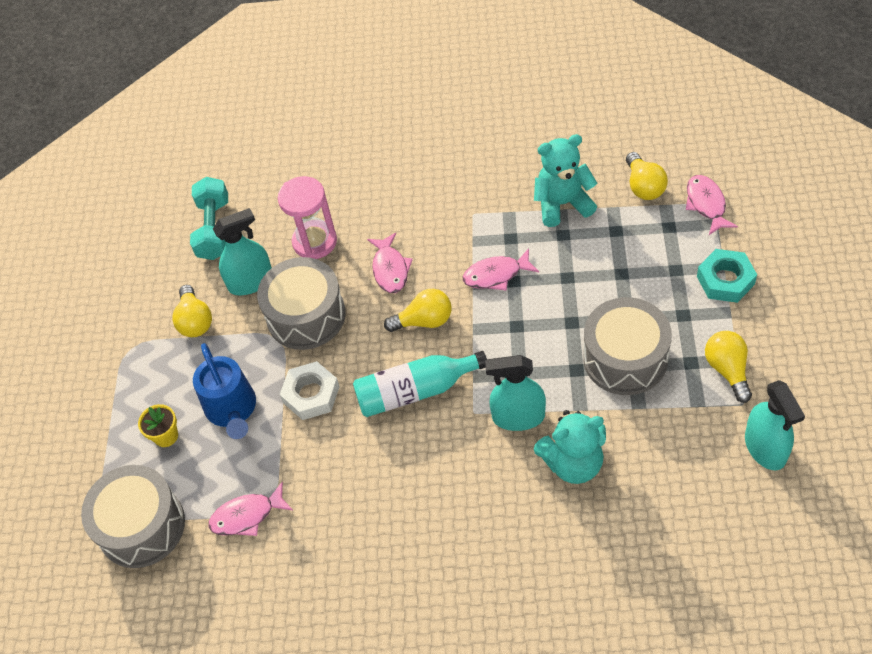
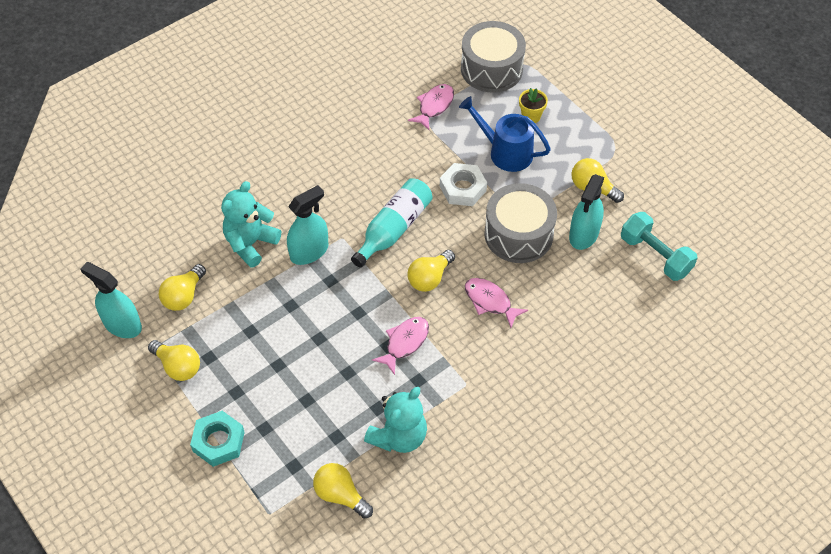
camera: 135 degrees right, 0 degrees up
pink hourglass [278,176,337,259] -> none
grey drum [583,297,672,395] -> none
pink fish [686,175,738,235] -> none
none -> yellow light bulb [159,264,206,311]

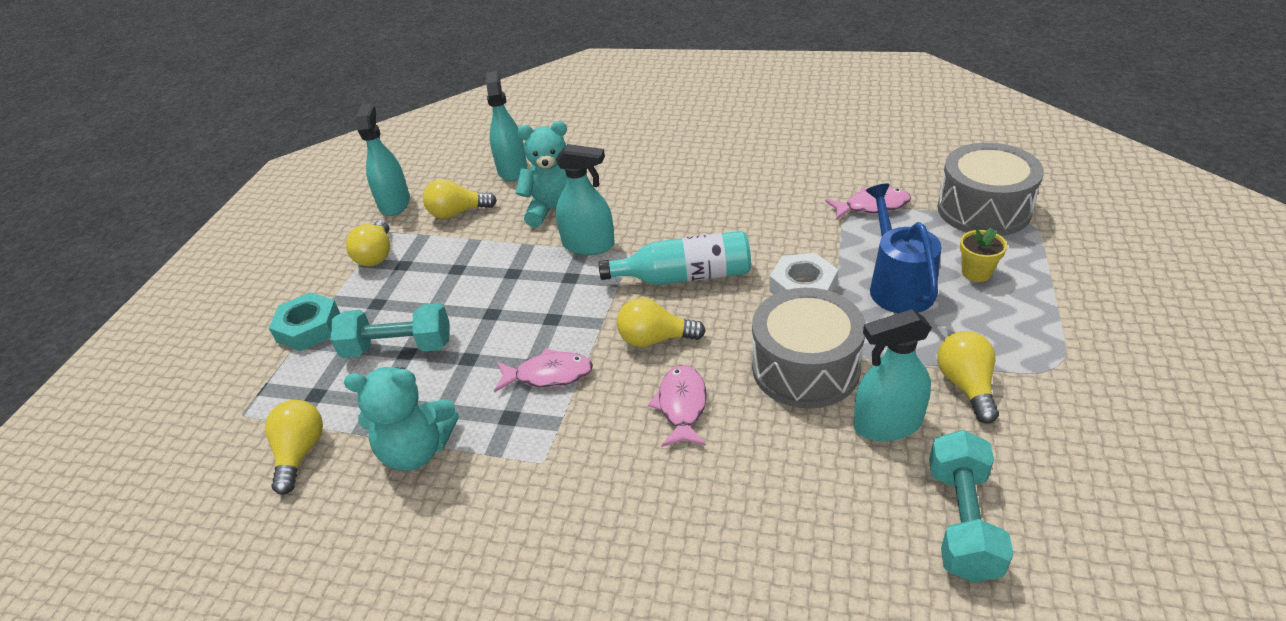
camera: 55 degrees right, 15 degrees down
none -> turquoise dumbbell [331,303,449,358]
none -> turquoise spray bottle [486,71,527,181]

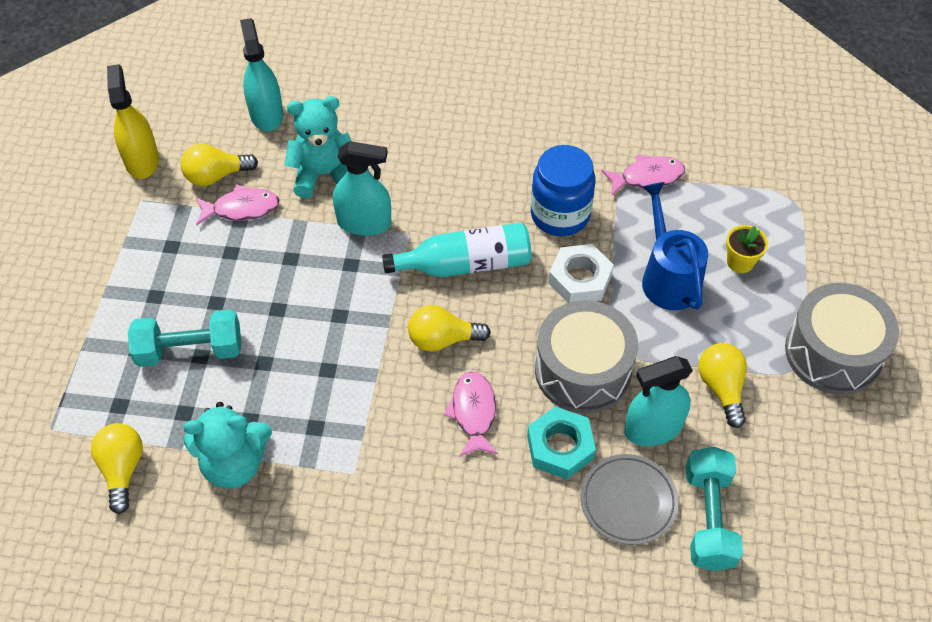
camera: 10 degrees left, 15 degrees up
turquoise nut [269,292,340,351] -> turquoise nut moved to [527,406,596,479]
yellow light bulb [346,220,390,266] -> none
turquoise spray bottle [356,103,410,216] -> yellow spray bottle [107,64,159,179]
pink fish [494,348,593,393] -> pink fish moved to [196,185,280,226]
grey drum [937,143,1044,236] -> grey drum moved to [785,283,899,395]
none -> blue jar [531,145,595,236]
none -> grey plate [581,454,679,545]

